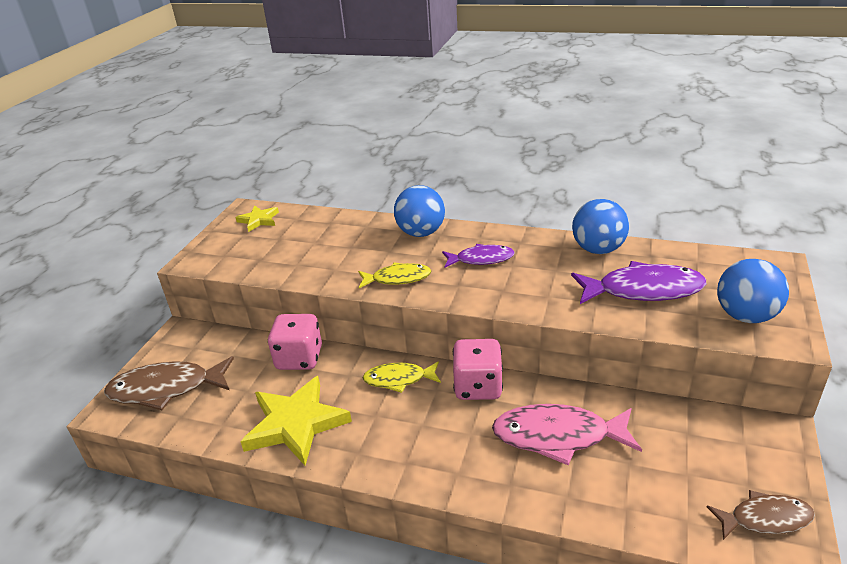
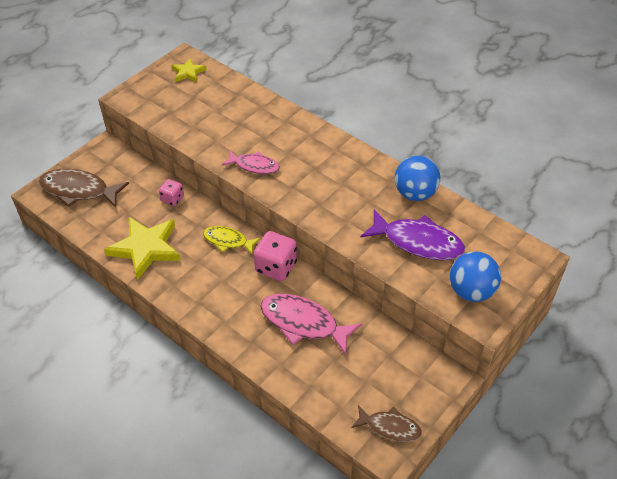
camera: 20 degrees right, 15 degrees up
pink dice [268,314,322,370] -> pink dice [159,179,184,206], size x0.58
yellow fish [358,262,431,288] -> pink fish [222,151,280,174]
blue ball [394,185,445,237] -> none
purple fish [442,244,515,268] -> none

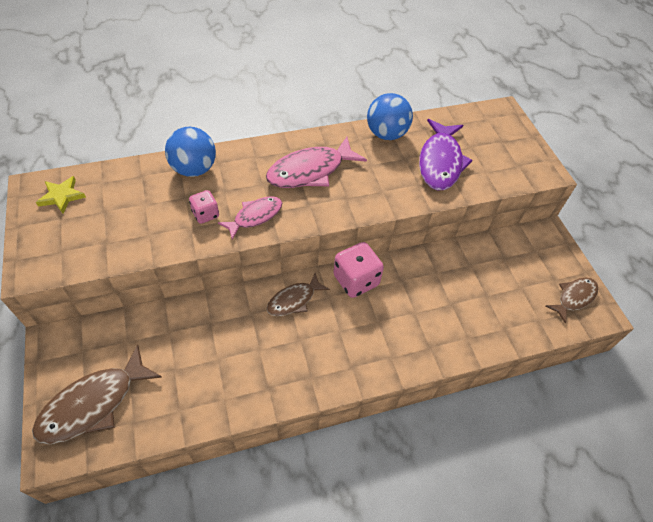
camera: 60 degrees left, 5 degrees up
yellow star [104,217,181,280] -> none
pink dice [159,179,184,206] -> pink dice moved to [189,190,219,224]
yellow fish [203,226,261,255] -> brown fish [267,273,330,316]
pink fish [260,294,362,355] -> pink fish moved to [266,137,367,188]
purple fish [361,209,465,260] -> purple fish turned 135 degrees clockwise [419,119,473,190]
blue ball [450,252,501,302] -> blue ball moved to [165,126,216,177]

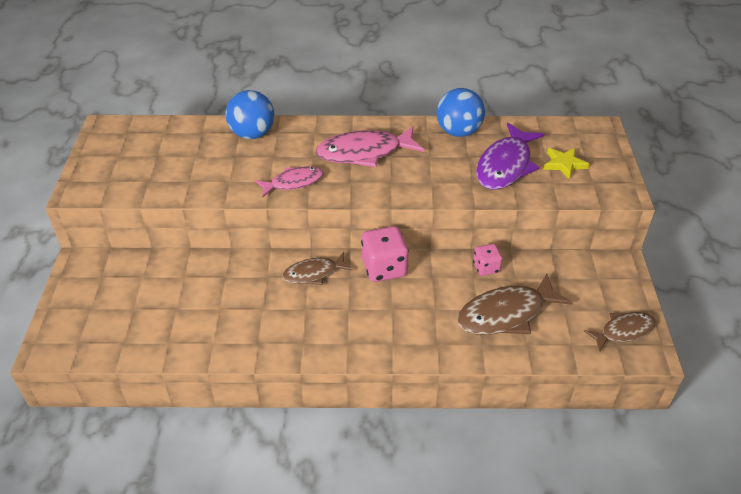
camera: 20 degrees right, 10 degrees down
brown fish [32,344,162,444] -> brown fish moved to [457,274,573,335]
yellow star [36,176,86,214] -> yellow star moved to [543,148,590,179]
pink dice [189,190,219,224] -> pink dice moved to [473,244,503,276]

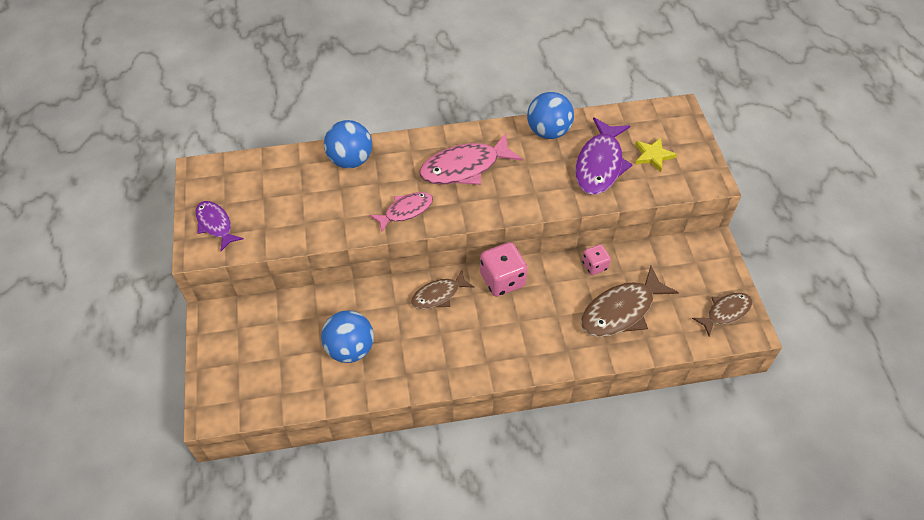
camera: 10 degrees left, 10 degrees up
none -> purple fish [195,201,244,251]
none -> blue ball [321,311,374,363]

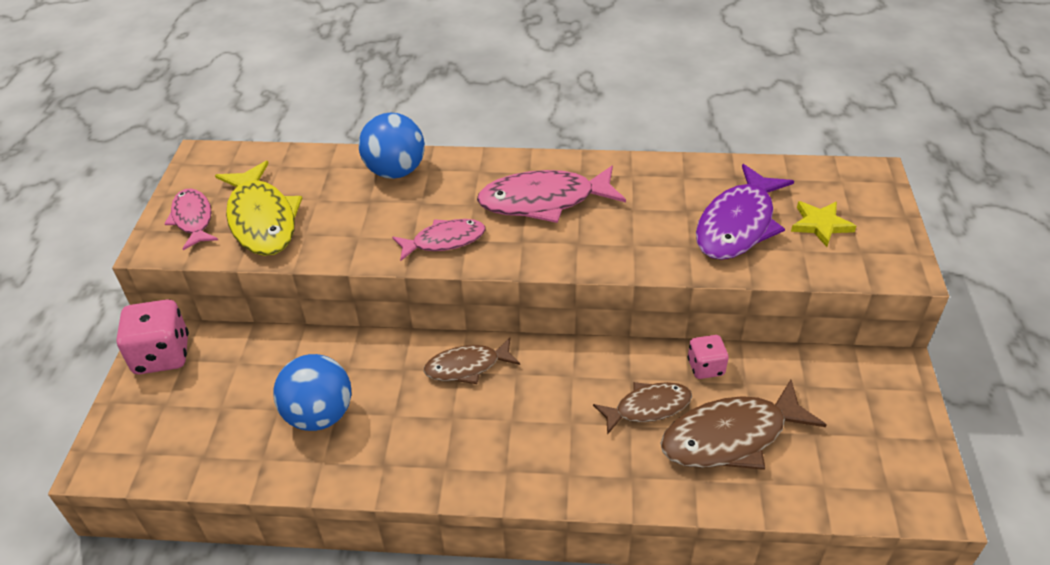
camera: 15 degrees right, 10 degrees down
purple fish [195,201,244,251] -> pink fish [165,189,218,250]
pink dice [480,242,528,297] -> pink dice moved to [116,299,189,374]
blue ball [527,92,574,139] -> none
brown fish [692,293,752,336] -> brown fish moved to [593,382,692,435]
none -> yellow fish [215,161,302,256]

